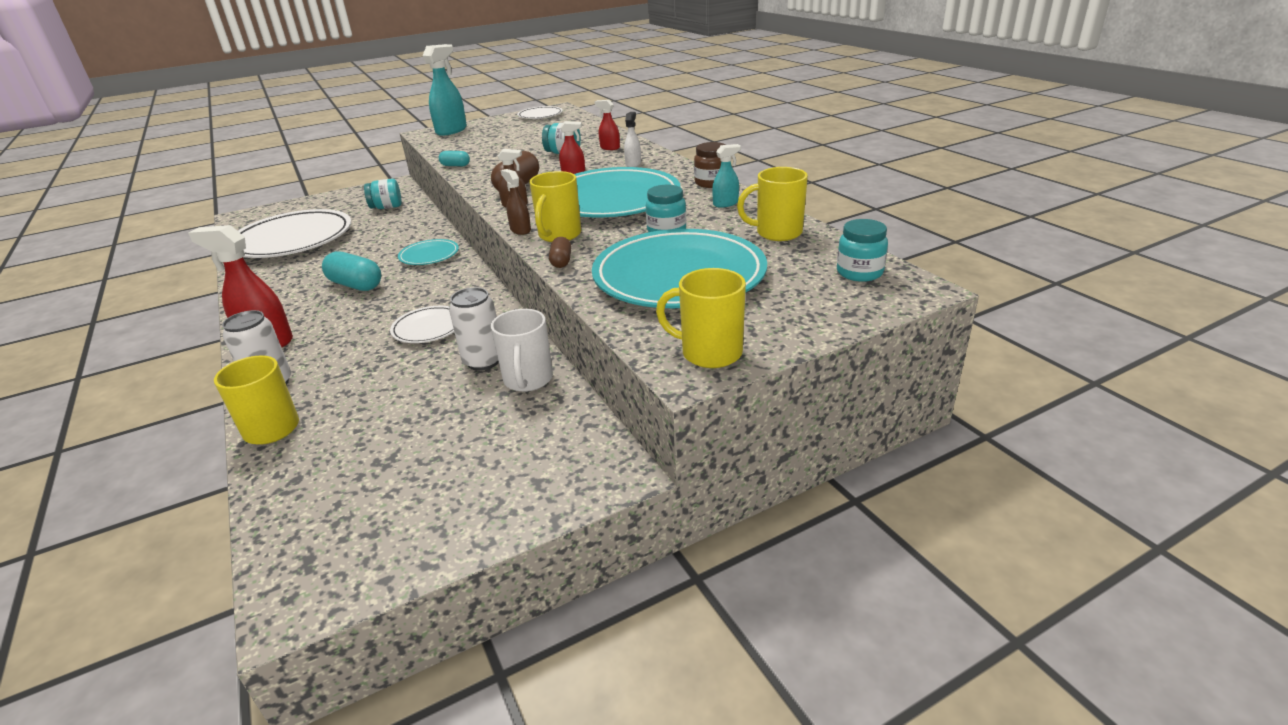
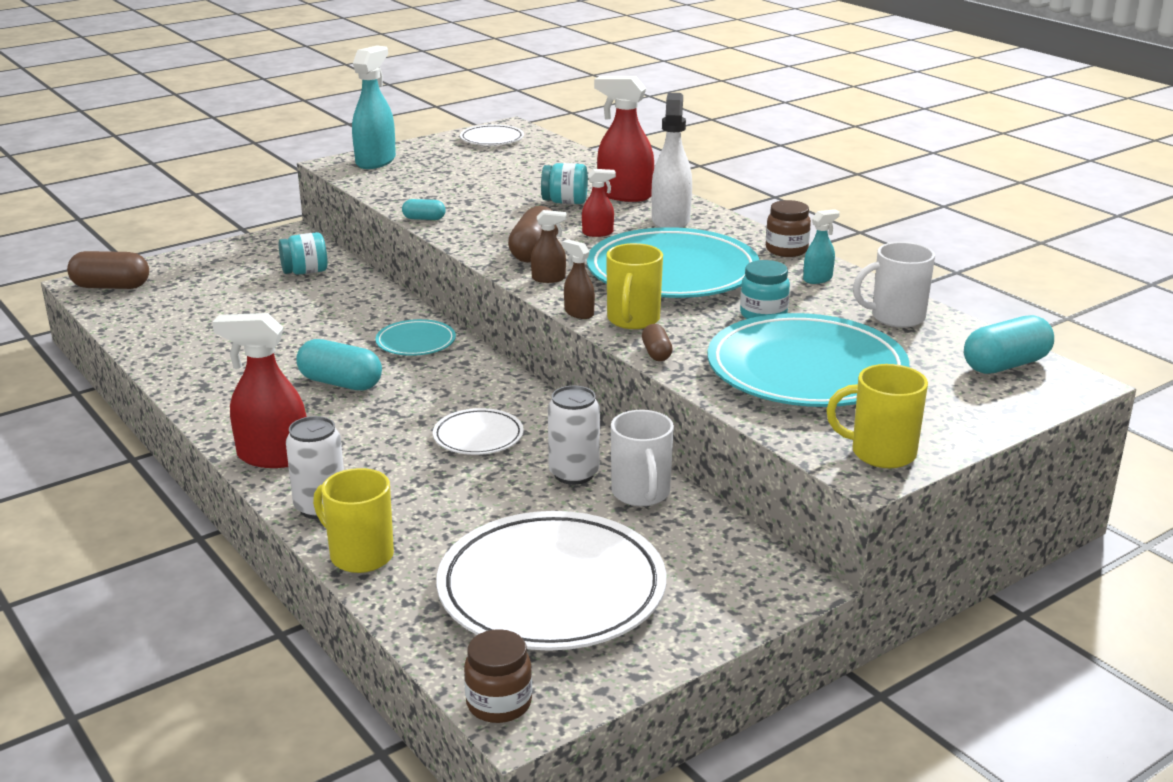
camera: 10 degrees left, 5 degrees down
white plate [238,209,351,258] -> white plate moved to [437,511,666,651]
red spray bottle [595,100,620,150] -> red spray bottle [594,76,654,202], size x1.94
white spray bottle [624,112,641,167] -> white spray bottle [652,93,692,228], size x1.94
yellow mug [737,167,808,241] -> white mug [853,242,935,328]
turquoise jar [837,219,888,282] -> turquoise capsule [964,315,1054,374]
none -> brown capsule [67,251,149,289]
none -> brown jar [464,629,532,723]

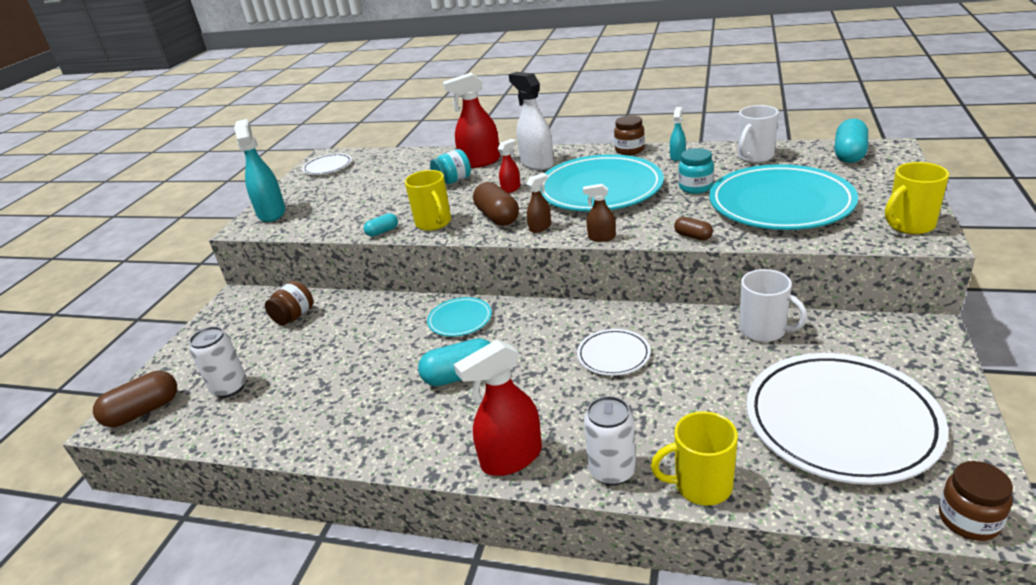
camera: 35 degrees left, 5 degrees up
turquoise jar [279,232,327,275] -> brown jar [265,281,313,325]
white can [548,386,600,485] -> white can moved to [189,326,247,398]
yellow mug [606,243,663,329] -> yellow mug moved to [405,170,451,231]

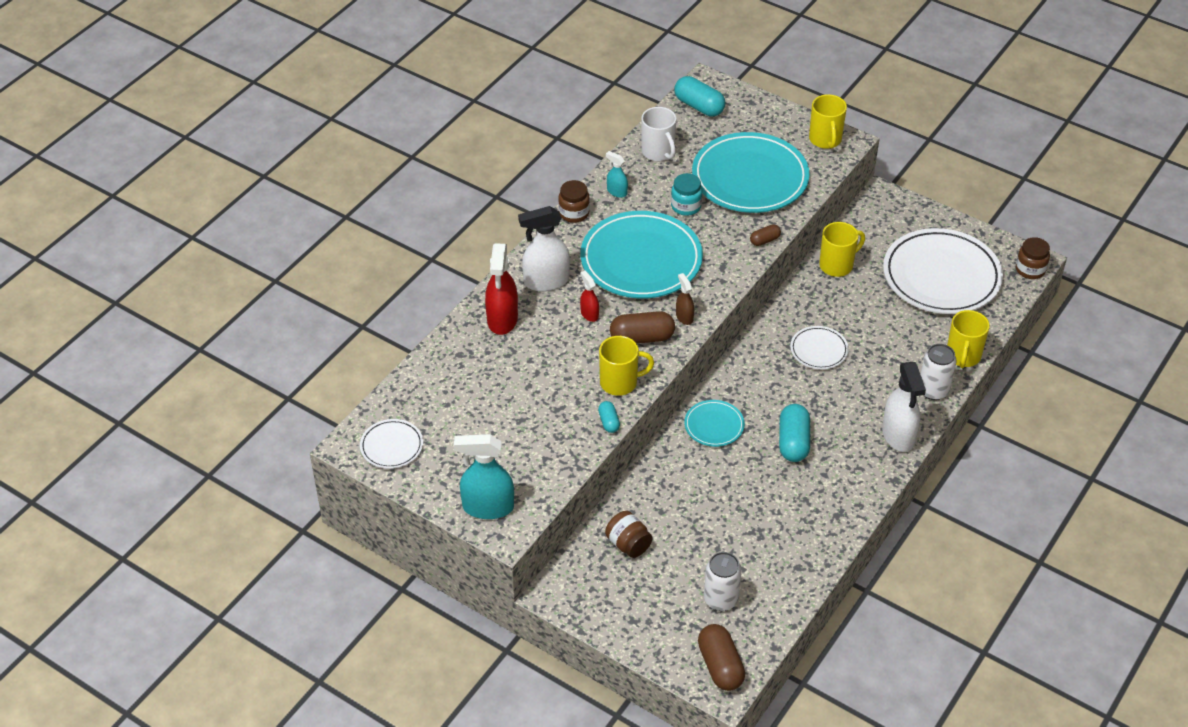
camera: 75 degrees left, 15 degrees up
turquoise jar [430,149,471,184] -> none
red spray bottle [454,340,542,476] -> white spray bottle [882,362,926,452]
brown spray bottle [583,184,616,242] -> none
white mug [740,269,808,342] -> yellow mug [819,222,865,277]

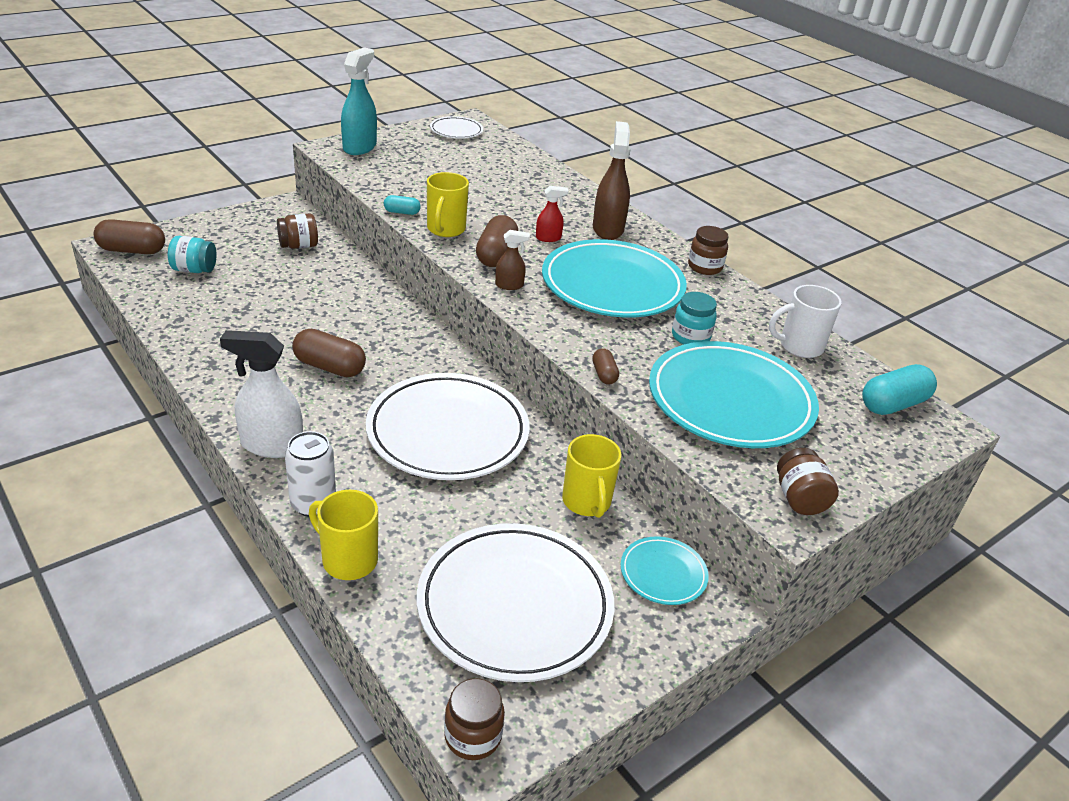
camera: 105 degrees right, 10 degrees down
red spray bottle [485,243,518,335] -> none
white spray bottle [518,206,570,291] -> brown spray bottle [593,121,631,240]
turquoise spray bottle [606,151,628,198] -> none
turquoise plate [684,400,745,447] -> turquoise plate moved to [621,536,709,605]
white can [704,552,741,611] -> turquoise jar [168,236,217,273]
turquoise capsule [779,404,810,462] -> brown capsule [292,329,366,377]
white plate [790,326,849,369] -> white plate [366,373,530,480], size x2.12
yellow mug [809,94,847,149] -> brown jar [777,448,839,515]

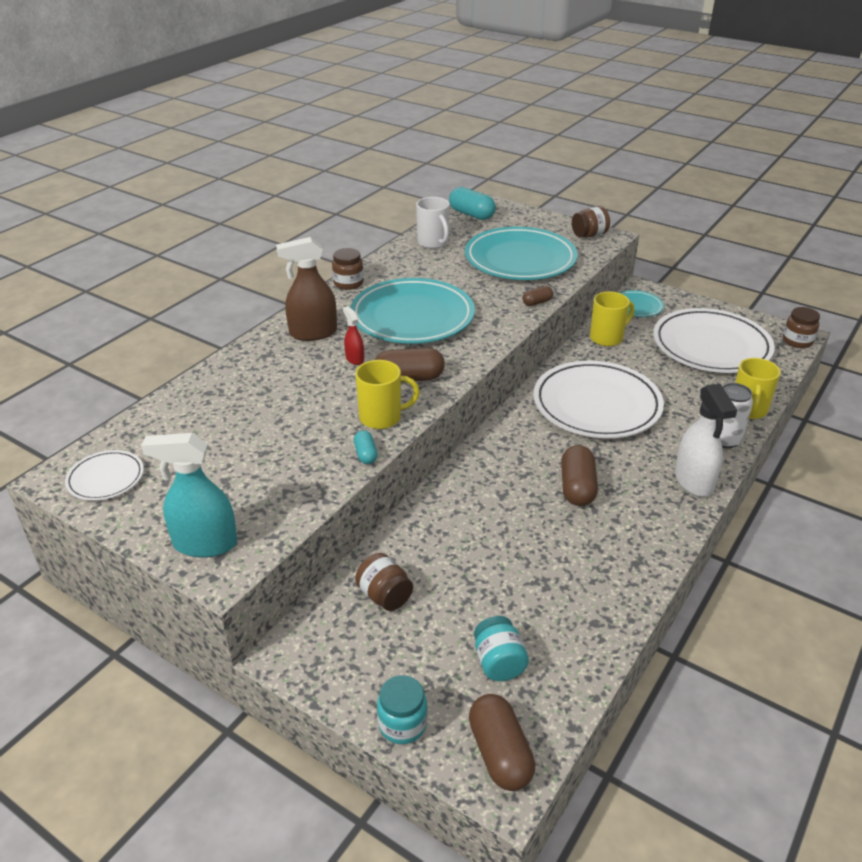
camera: 105 degrees left, 0 degrees up
brown spray bottle [495,230,530,290] -> none
turquoise jar [672,292,717,345] -> turquoise jar moved to [377,675,427,744]

